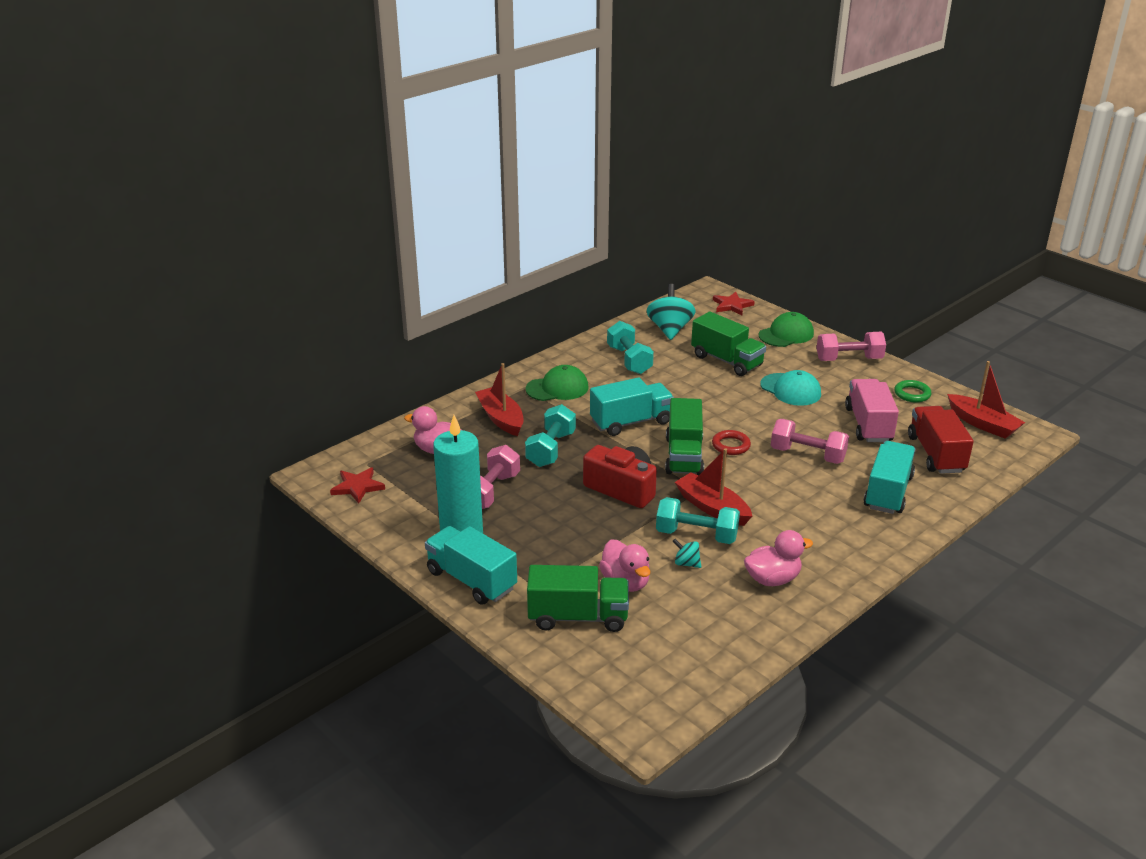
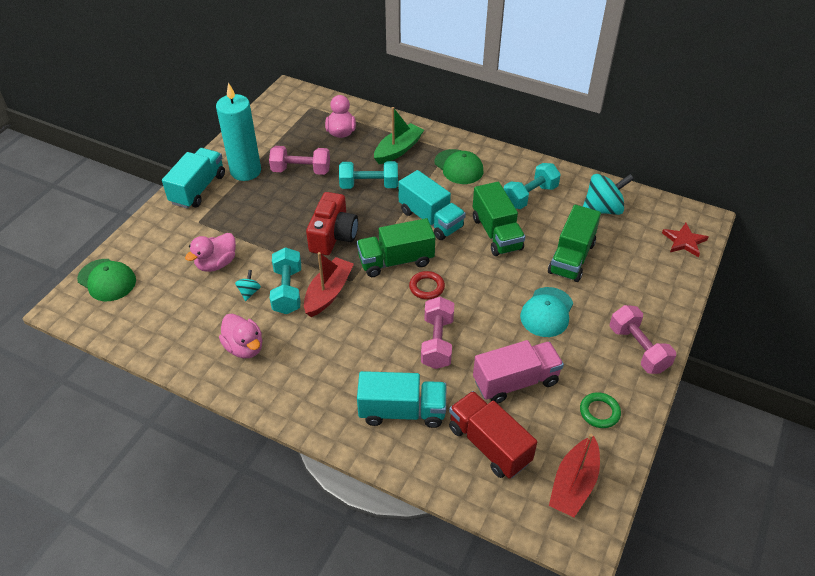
camera: 70 degrees right, 15 degrees up
red star [330,467,385,504] -> none
red boat [475,363,524,436] -> green boat [374,107,424,164]
green truck [527,565,629,632] -> green truck moved to [473,182,525,256]
green cap [759,312,814,347] -> green cap moved to [77,259,136,301]
red truck [908,406,974,474] -> red truck turned 105 degrees counterclockwise [449,391,537,479]

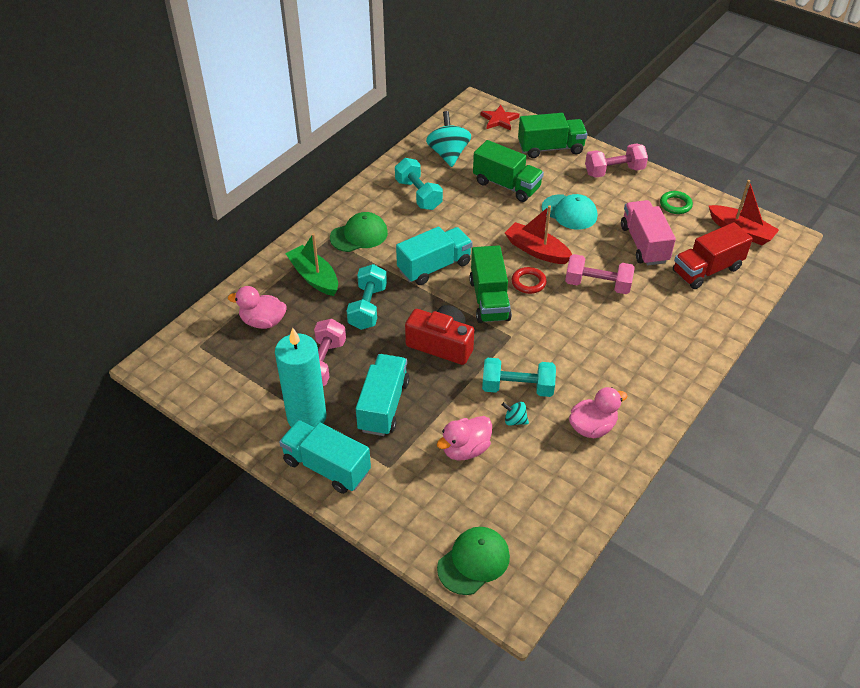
camera: 80 degrees left, 0 degrees up
pink duck [185,233,236,272] -> pink duck turned 90 degrees clockwise [437,416,492,460]
red boat [304,252,354,317] -> red boat moved to [505,205,572,264]
turquoise truck [357,371,446,428] -> turquoise truck moved to [356,354,409,436]
green truck [473,182,525,256] -> green truck moved to [518,113,587,158]

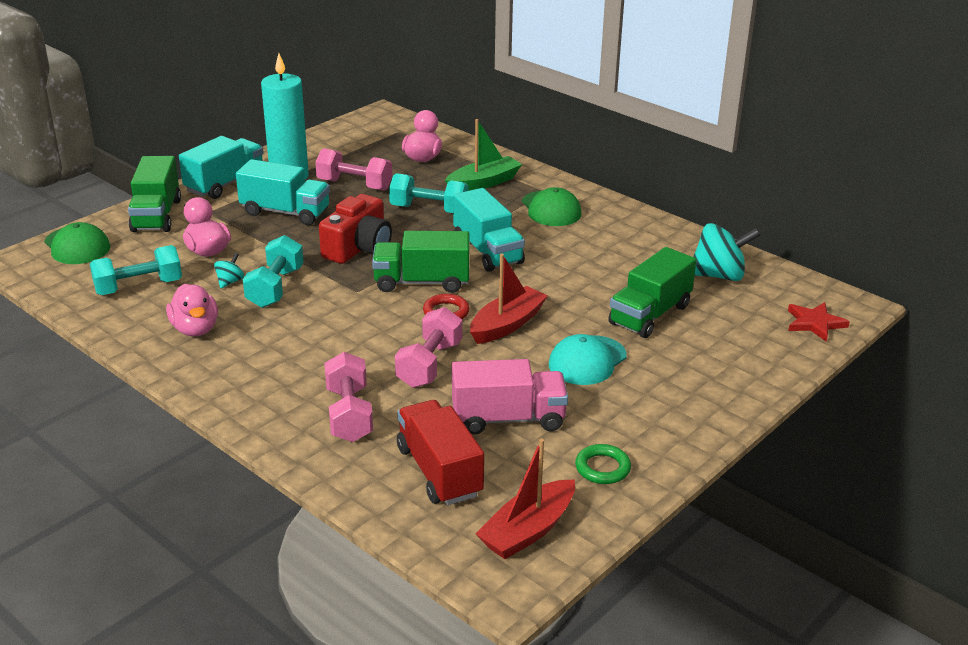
camera: 95 degrees right, 15 degrees down
turquoise dumbbell [395,158,443,210] -> turquoise dumbbell moved to [90,245,182,295]
green truck [518,113,587,158] -> green truck moved to [128,156,181,232]
pink dumbbell [585,144,648,178] -> pink dumbbell moved to [324,352,373,442]

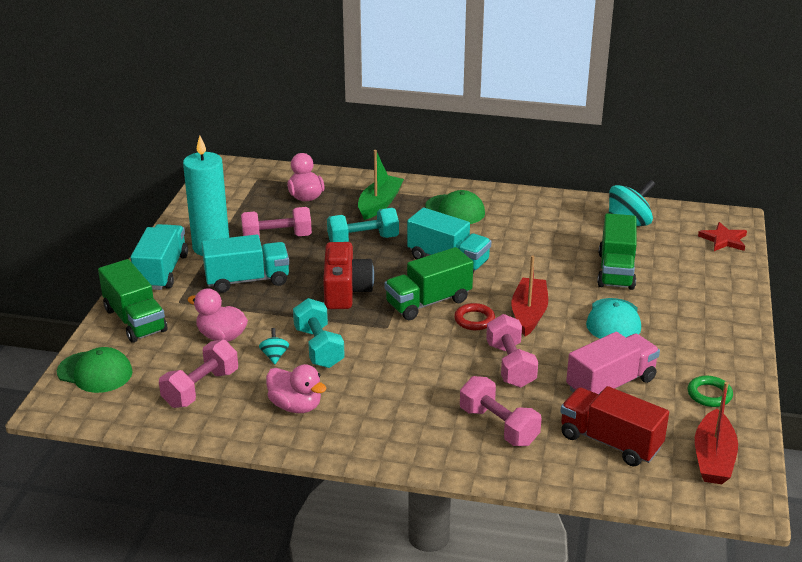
camera: 30 degrees left, 0 degrees up
turquoise dumbbell [90,245,182,295] -> pink dumbbell [159,339,238,408]

